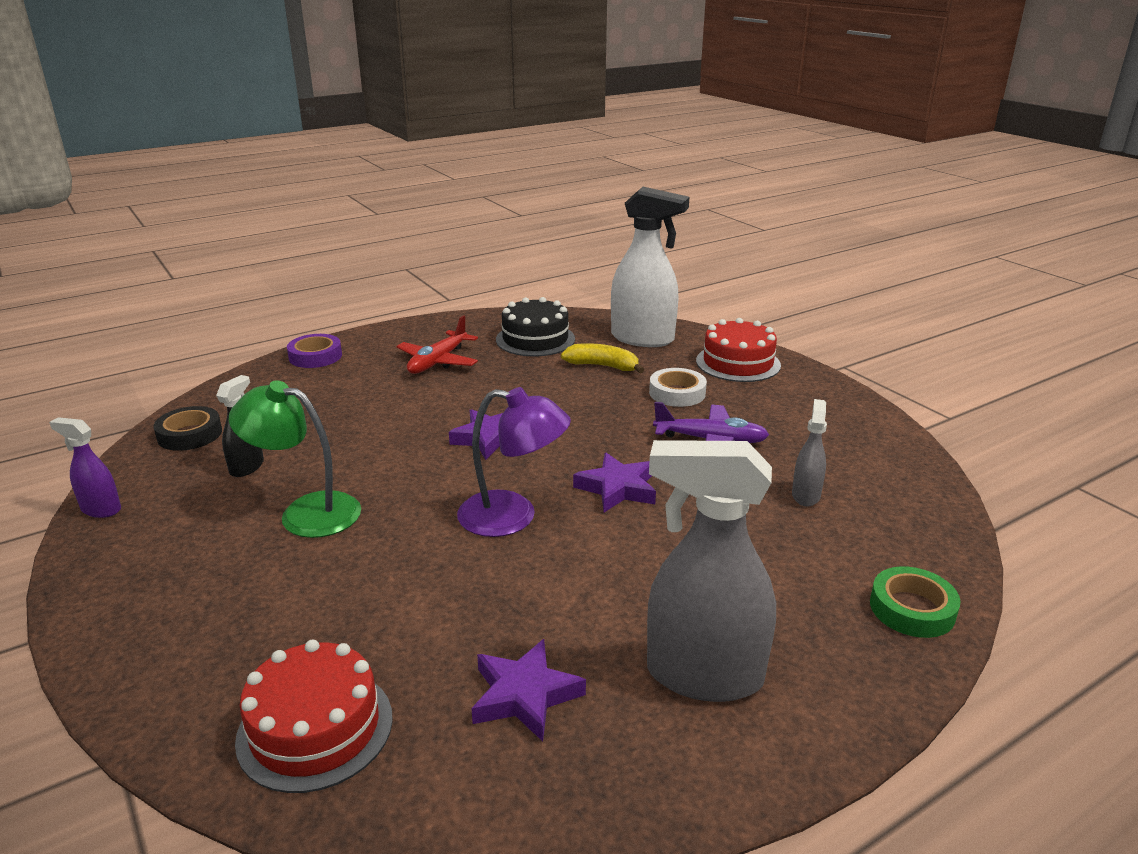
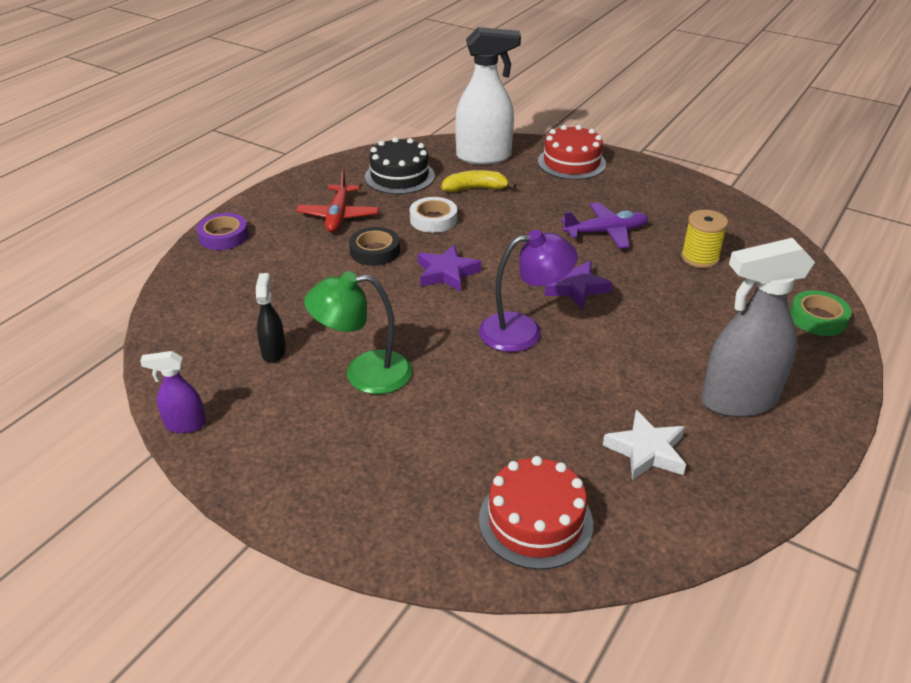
camera: 25 degrees left, 10 degrees up
black tape [153,406,222,451] -> black tape moved to [349,227,400,266]
purple star [471,639,586,742] -> white star [603,410,686,480]
white tape [649,368,707,407] -> white tape moved to [410,197,457,233]
grey spray bottle [792,399,827,506] -> yellow spool [681,210,728,268]

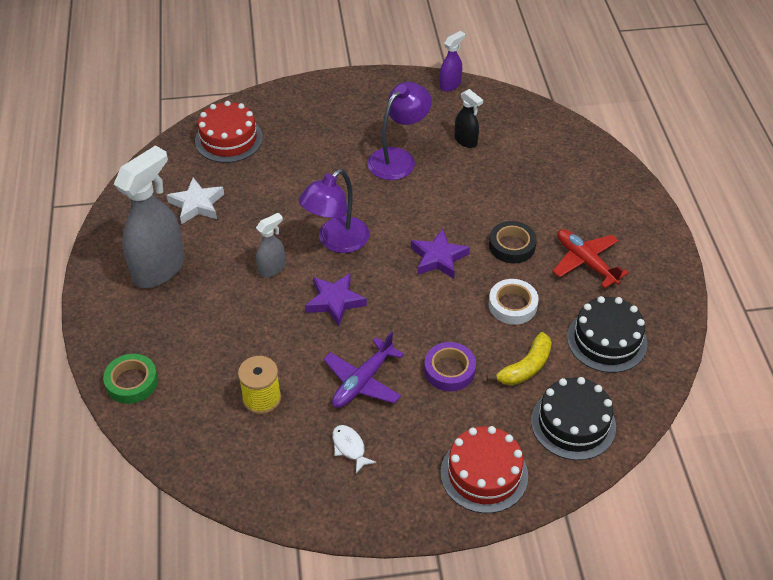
camera: 140 degrees right, 10 degrees up
purple tape [196,213,249,250] -> purple tape moved to [424,342,476,391]
green lamp [304,271,412,394] -> purple lamp [367,82,432,180]
white spray bottle [455,27,521,165] -> black cake [531,377,616,460]
none -> grey spray bottle [256,213,285,277]
none -> white fish [332,425,377,473]

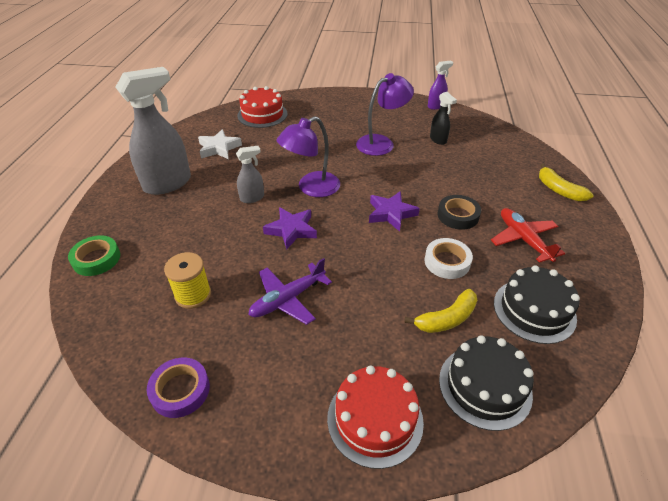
camera: 15 degrees right, 5 degrees down
white fish [332,425,377,473] -> none
purple tape [424,342,476,391] -> purple tape moved to [147,358,210,418]
none -> yellow banana [539,163,593,201]

